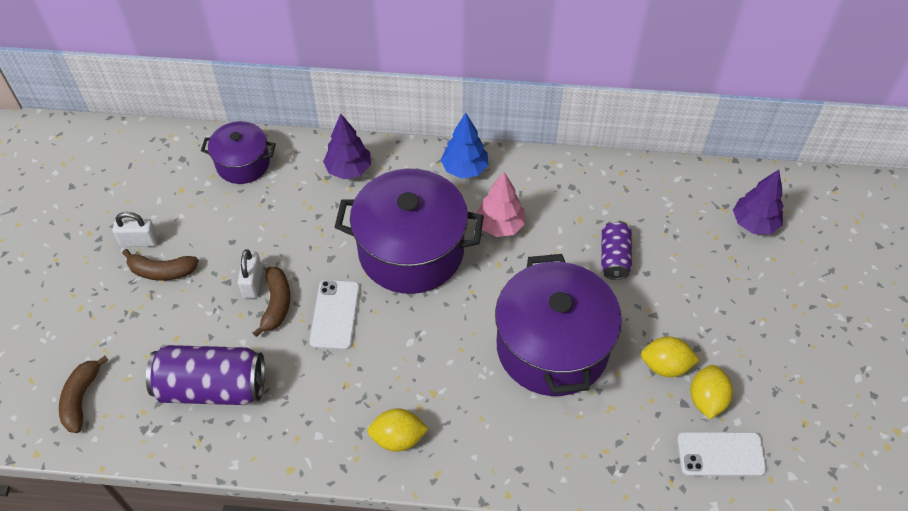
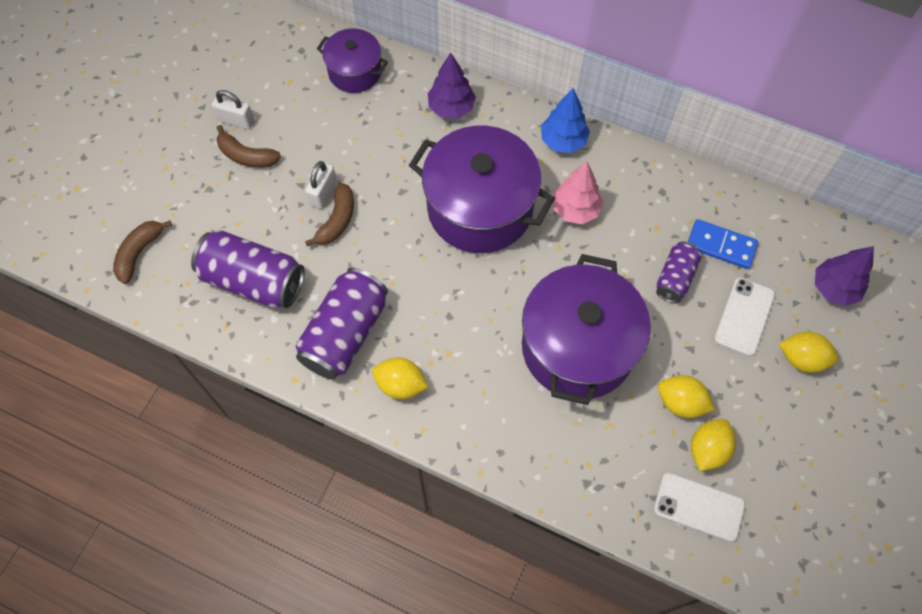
camera: 20 degrees right, 10 degrees up
white phone [310,280,360,350] -> white phone moved to [714,277,775,356]
none -> purple can [296,267,388,380]
none -> blue domino [688,219,758,269]
none -> yellow lemon [779,332,838,373]

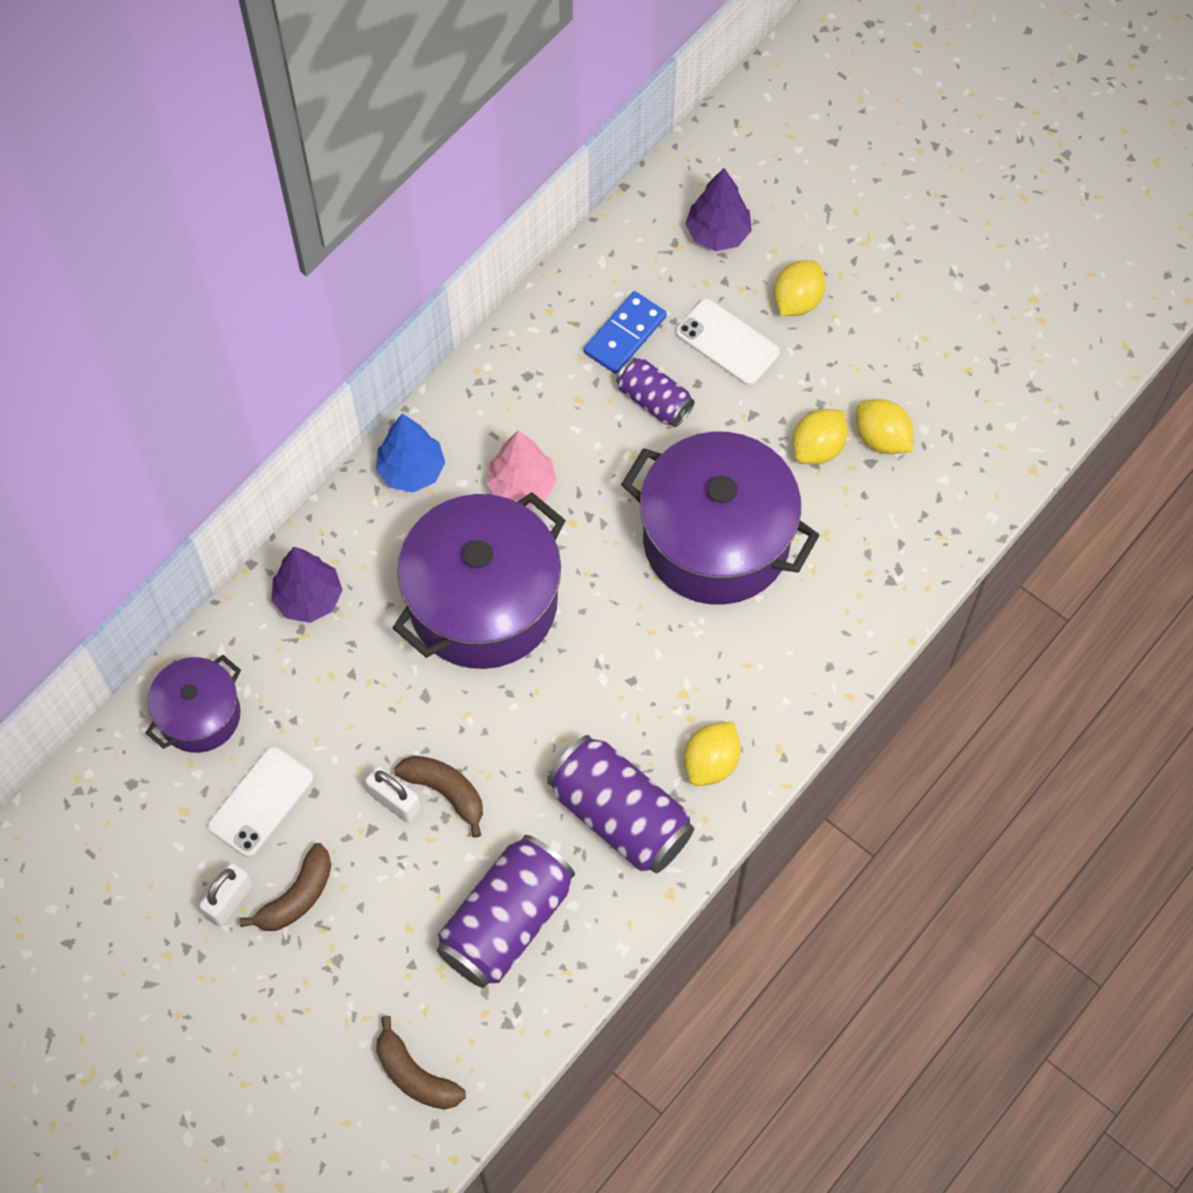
camera: 75 degrees left, 0 degrees up
white phone [654,473,745,542] -> white phone moved to [208,747,314,857]

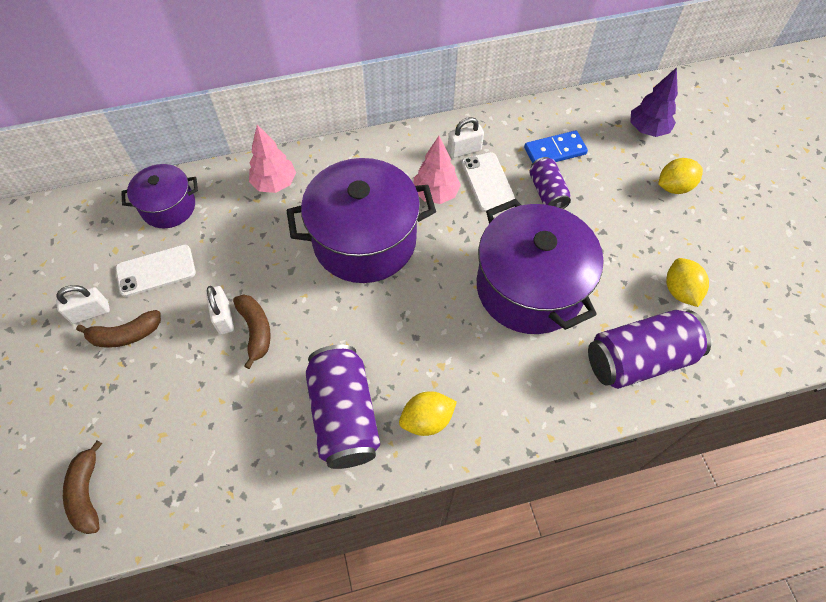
camera: 35 degrees right, 5 degrees down
purple tree [271,547,342,623] -> pink tree [249,125,296,193]
blue tree [376,414,445,492] -> none
purple can [437,835,575,988] -> purple can moved to [588,310,711,389]
white phone [676,298,780,385] -> white phone moved to [462,152,516,212]
yellow lemon [793,409,848,465] -> none
none -> white padlock [448,117,484,158]

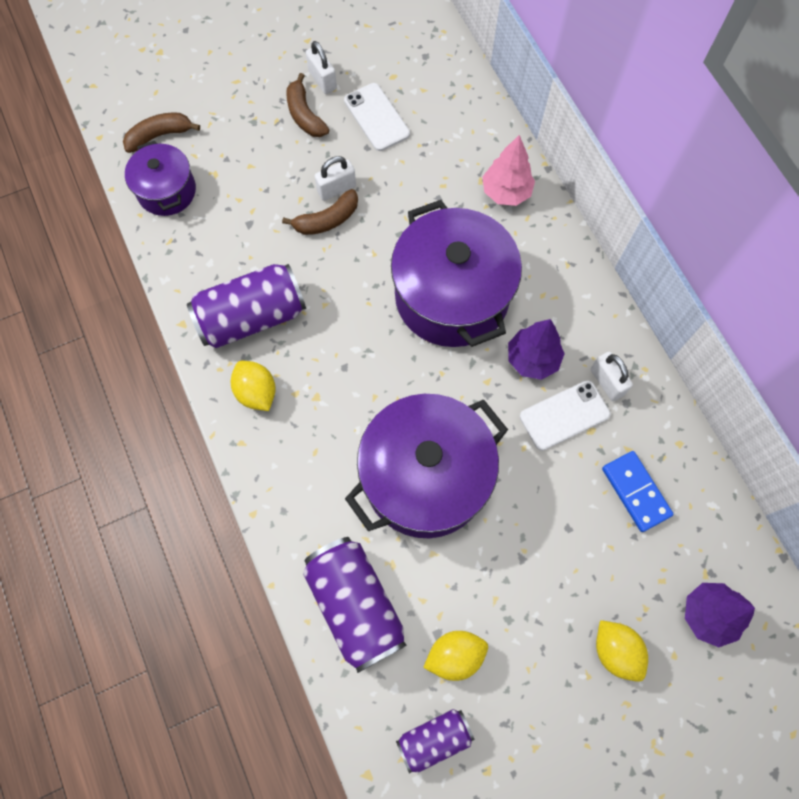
camera: 80 degrees right, 10 degrees up
purple pot [121,164,198,228] -> purple pot moved to [125,140,196,216]
pink tree [414,136,461,204] -> purple tree [508,319,565,380]
purple can [529,157,571,209] -> purple can moved to [396,709,474,773]

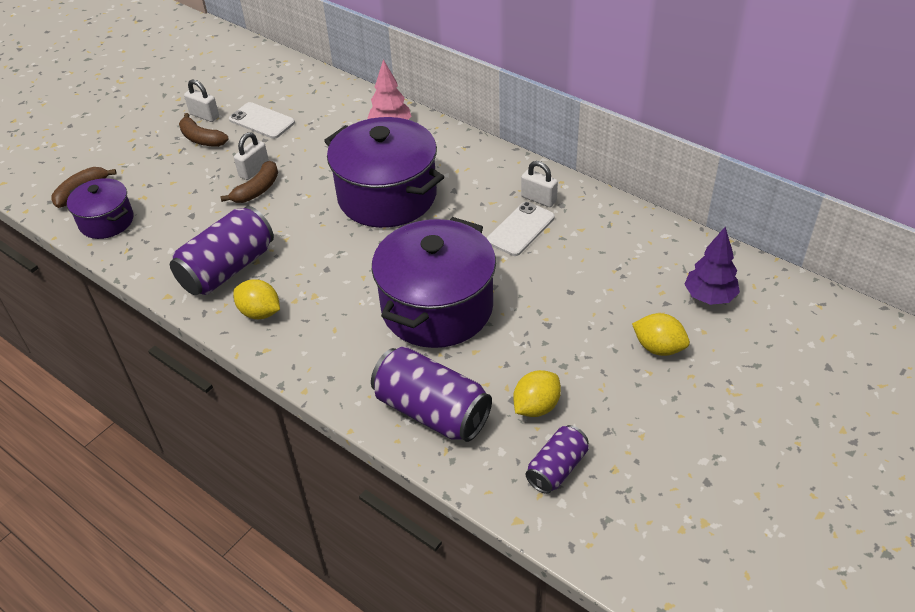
camera: 25 degrees left, 25 degrees down
purple tree [508,319,565,380] -> none
blue domino [602,451,674,532] -> none

